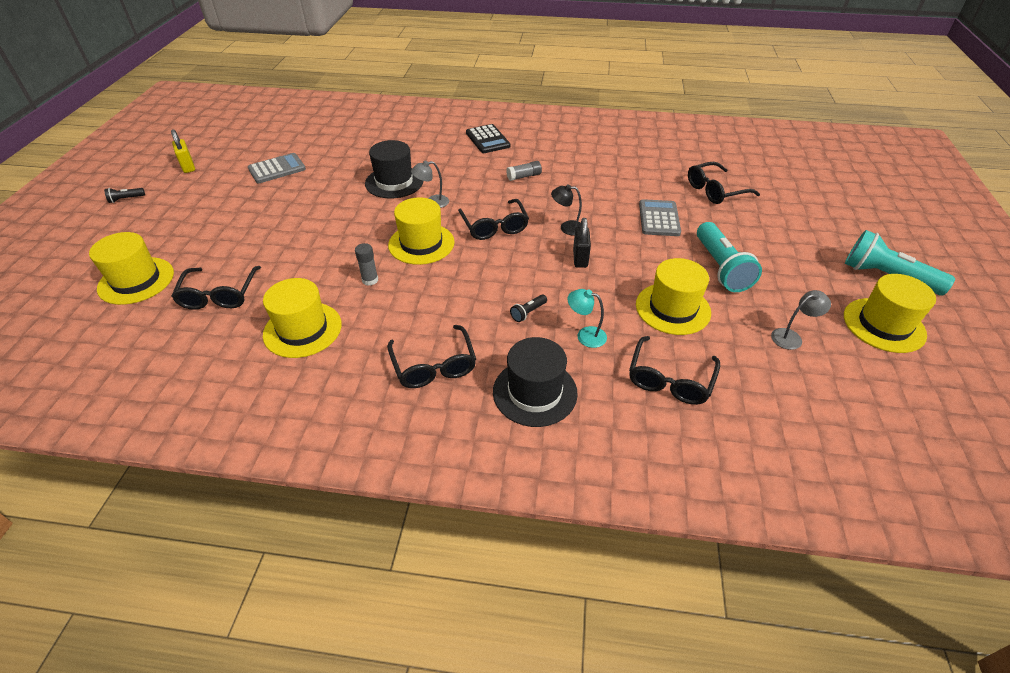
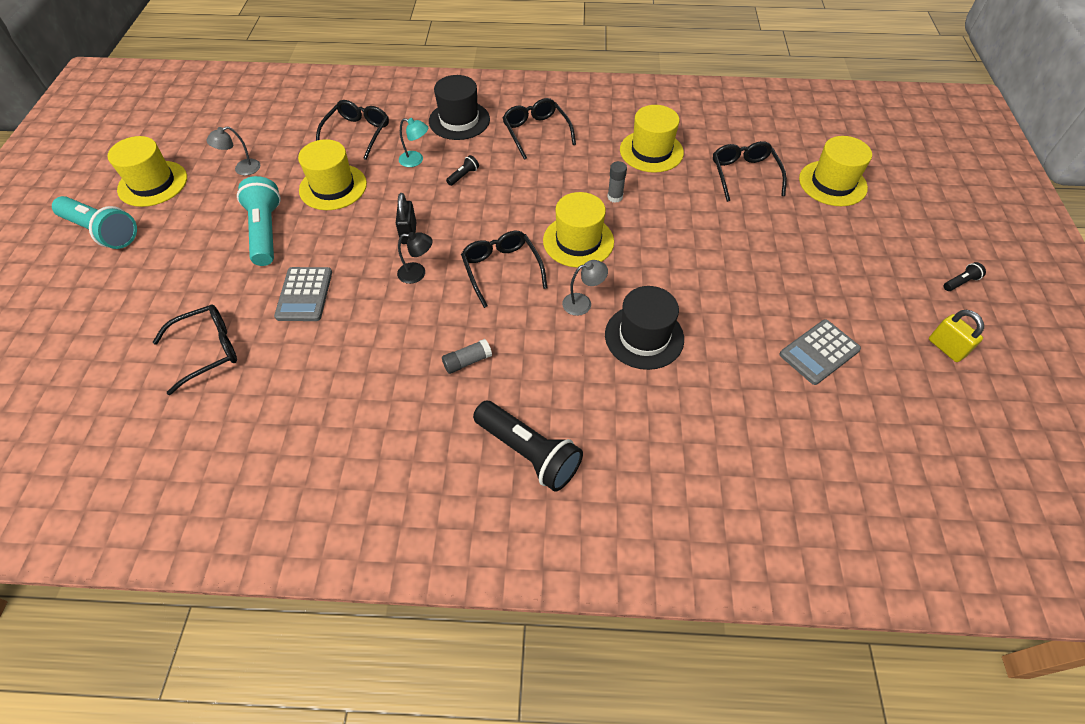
camera: 175 degrees right, 10 degrees up
black calculator [466,124,511,153] -> black flashlight [473,401,583,492]

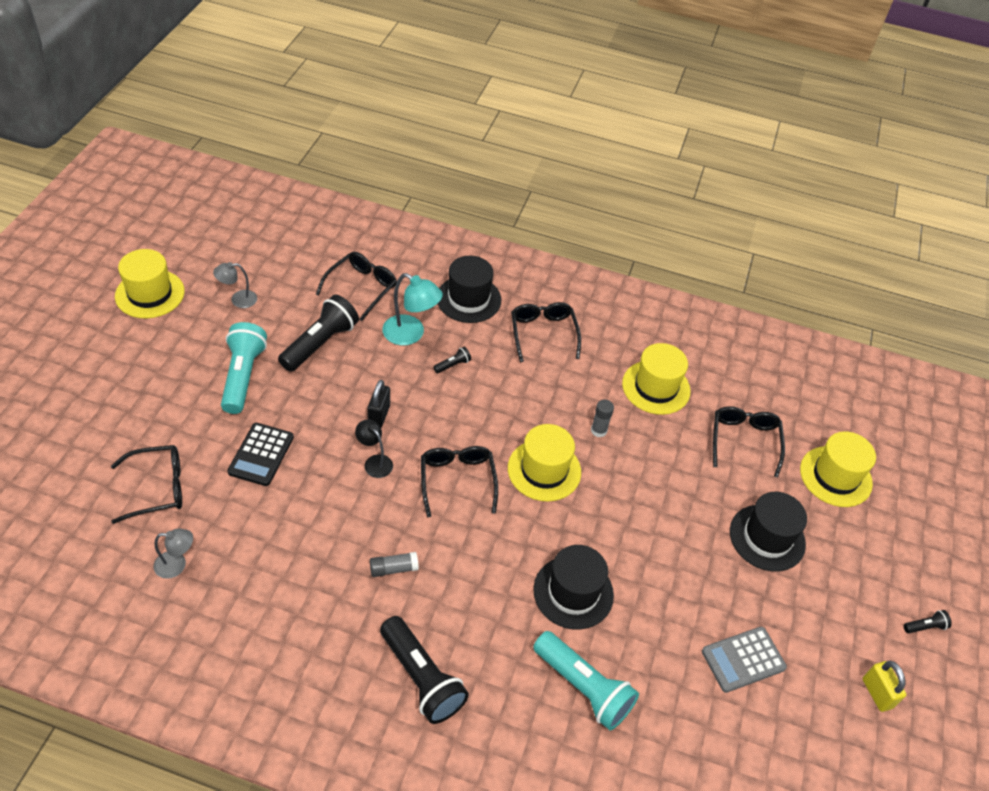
camera: 10 degrees right, 5 degrees down
turquoise flashlight [52,196,137,249] -> turquoise flashlight moved to [533,631,639,730]
grey calculator [274,267,332,321] -> black calculator [227,423,294,486]
yellow hat [298,139,367,210] -> black flashlight [278,294,359,372]
black lamp [397,232,433,284] -> black lamp turned 150 degrees counterclockwise [355,420,393,478]
turquoise lamp [399,118,428,167] -> turquoise lamp [382,273,443,345], size x1.62
grey lamp [562,260,608,316] -> grey lamp moved to [154,529,193,579]
none -> black hat [730,492,807,572]

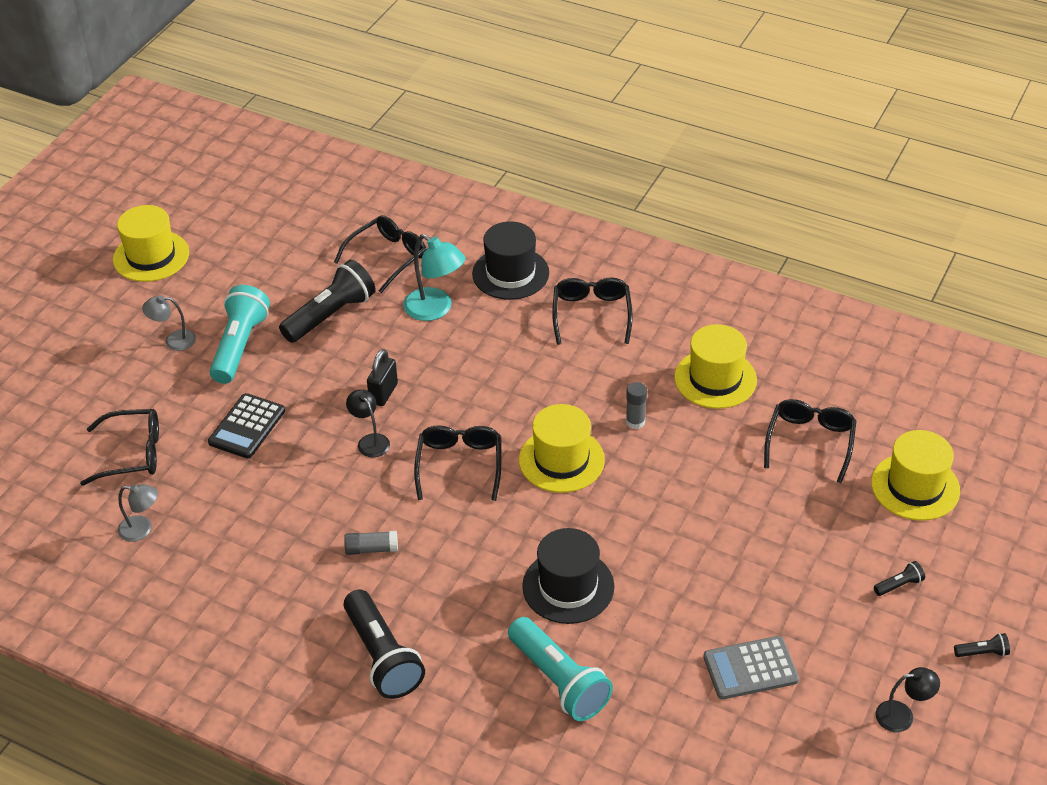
camera: 15 degrees right, 5 degrees down
grey lamp [213,262,257,308] -> grey lamp moved to [142,295,196,351]
black flashlight [433,347,471,373] -> black flashlight moved to [874,561,925,596]
black hat [730,492,807,572] -> none
yellow padlock [862,661,906,712] -> black lamp [875,667,940,732]

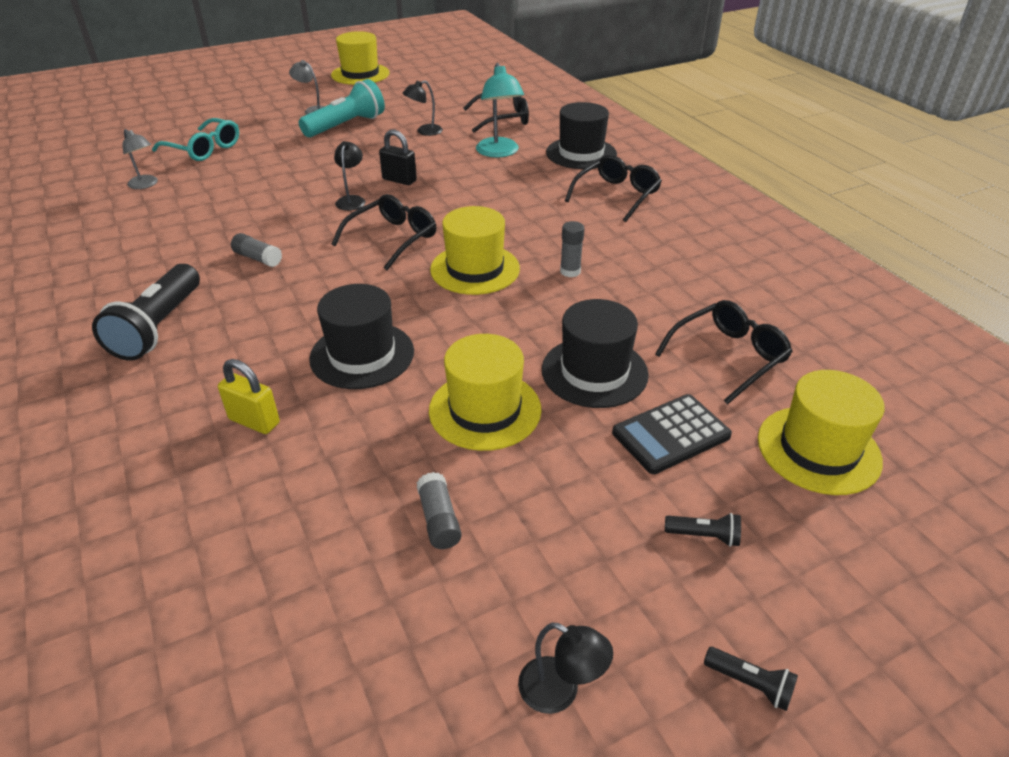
camera: 35 degrees right, 5 degrees down
black glasses [80,409,159,486] -> turquoise glasses [152,118,239,161]
black calculator [208,393,285,458] -> black calculator moved to [612,394,732,474]
black flashlight [279,260,376,343] -> black lamp [403,81,443,136]
black padlock [367,349,398,406] -> black padlock turned 60 degrees clockwise [379,130,417,185]
turquoise flashlight [508,617,613,721] -> yellow padlock [218,359,280,434]
yellow hat [674,324,757,409] -> yellow hat moved to [429,334,542,451]
grey calculator [703,636,799,700] -> grey glue stick [417,472,462,549]
none -> black hat [542,299,649,408]

